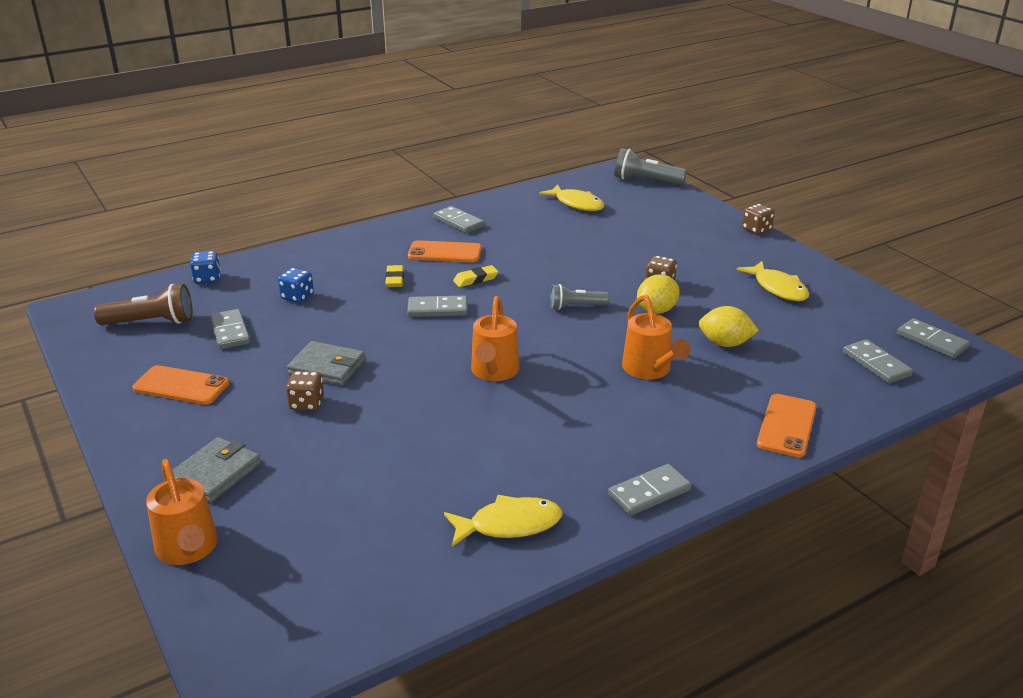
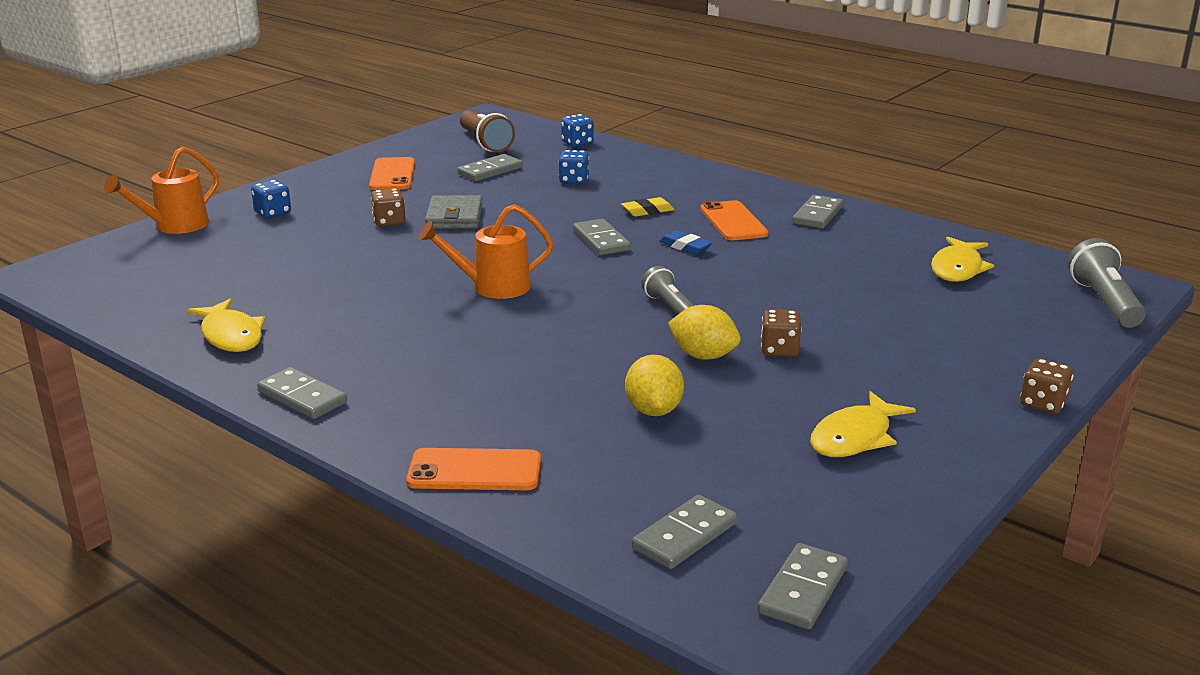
camera: 70 degrees right, 5 degrees down
grey wallet [172,437,261,503] -> blue dice [251,180,291,218]
yellow eraser [453,265,499,287] -> blue eraser [659,230,712,254]
orange watering can [622,295,691,379] -> none

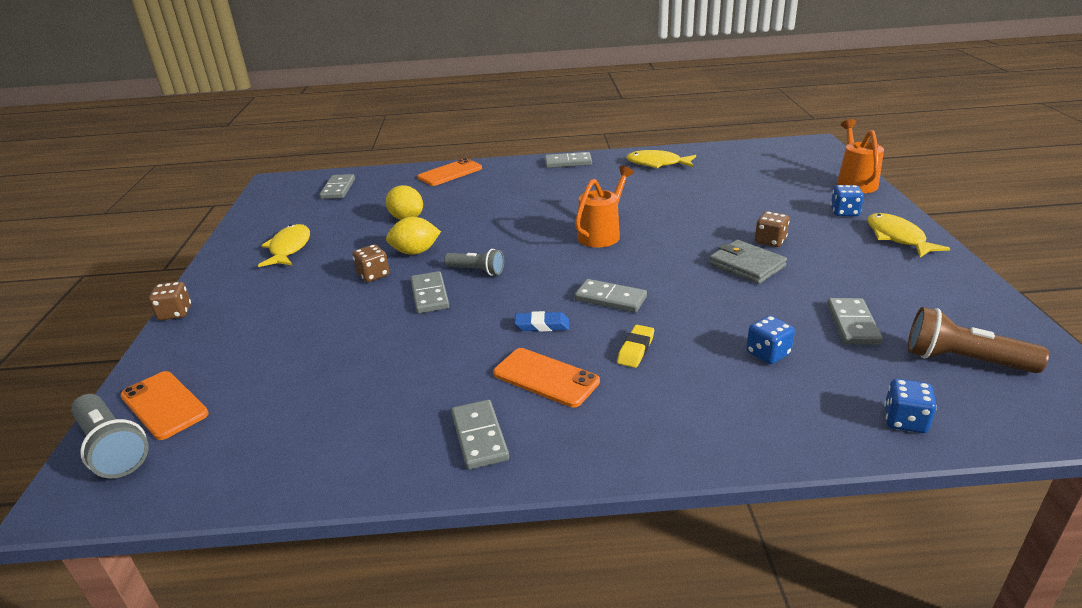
camera: 140 degrees right, 5 degrees up
orange phone [369,157,415,190] -> orange phone moved to [120,371,209,440]
grey domino [758,543,848,630] -> grey domino moved to [410,271,449,314]
yellow fish [931,237,994,282] -> yellow fish moved to [867,213,951,257]

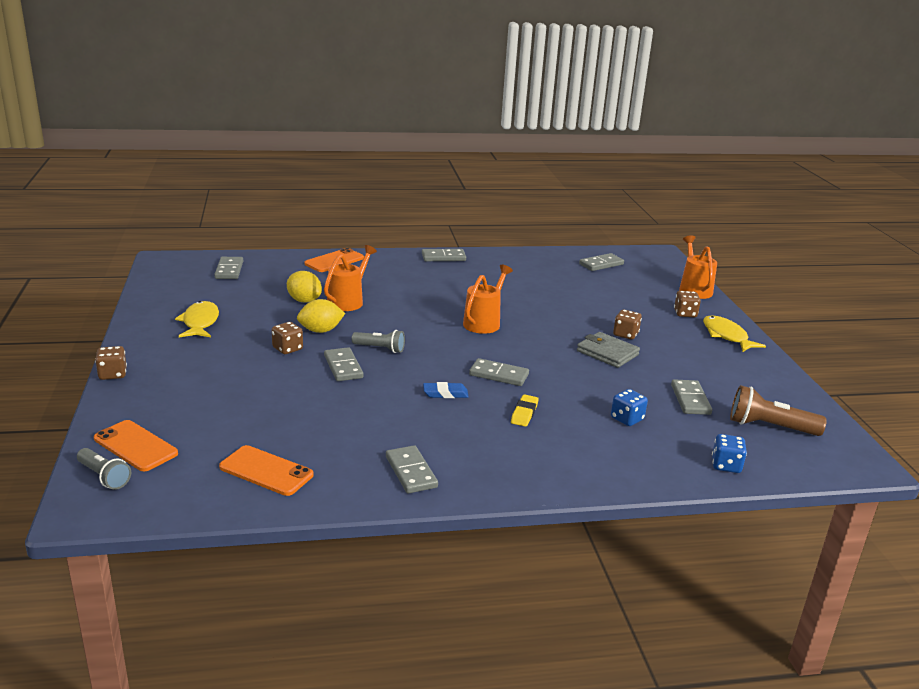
camera: 10 degrees left, 5 degrees down
grey flashlight [71,394,149,479] -> grey flashlight [77,448,131,490], size x0.66
orange phone [493,348,600,408] -> orange phone moved to [219,445,313,496]
yellow fish [626,150,696,168] -> none
blue dice [831,185,864,216] -> brown dice [674,291,701,317]
none -> orange watering can [324,245,377,311]
none -> grey domino [579,253,624,271]

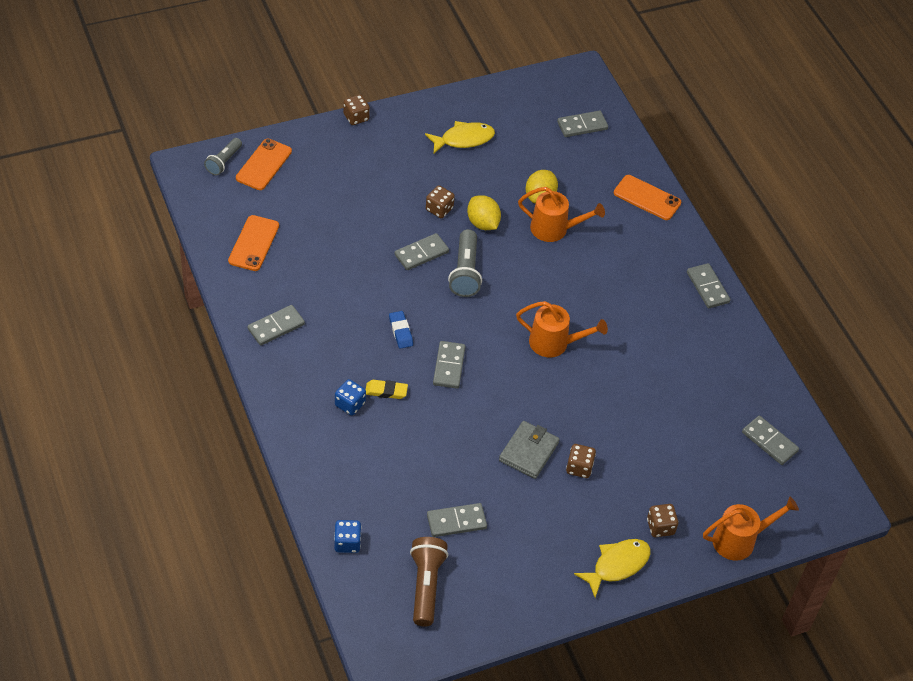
camera: 75 degrees right, 25 degrees up
grey flashlight [352,330,405,353] -> grey flashlight [448,229,482,297], size x1.52
blue dice [611,389,648,426] -> blue dice moved to [335,379,366,416]

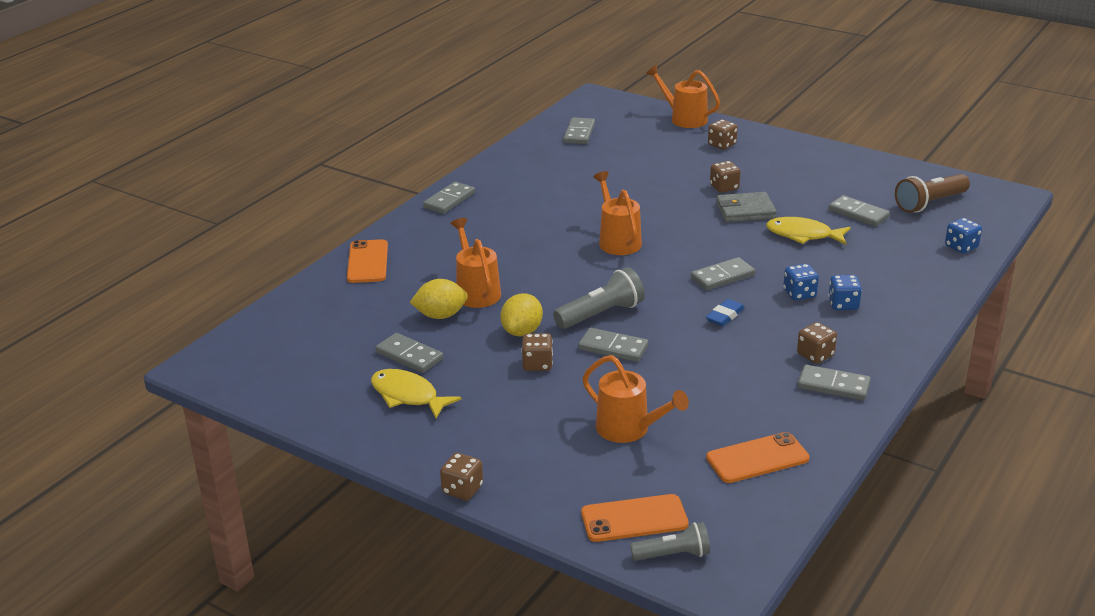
camera: 120 degrees left, 20 degrees down
yellow eraser [366,380,408,399] -> blue dice [783,264,819,300]
grey domino [557,110,608,137] -> grey domino moved to [375,333,444,373]
yellow fish [574,539,651,598] -> yellow fish moved to [766,217,851,245]
none -> orange watering can [582,355,689,443]
none -> brown dice [797,322,837,364]

